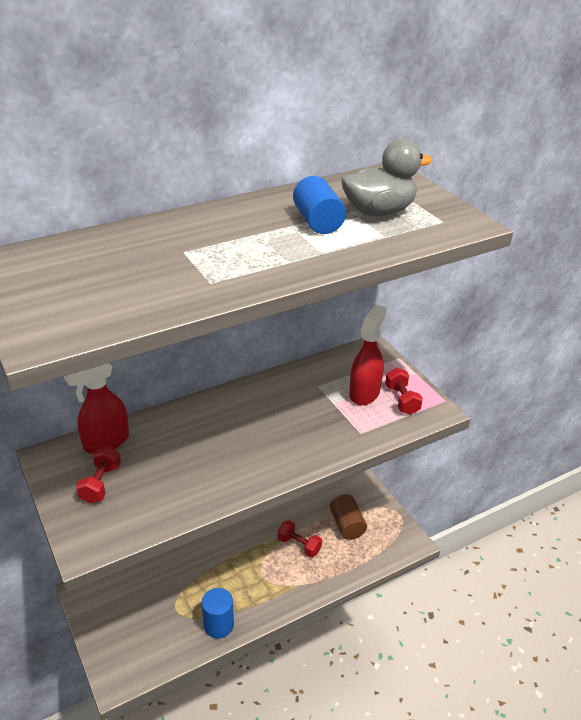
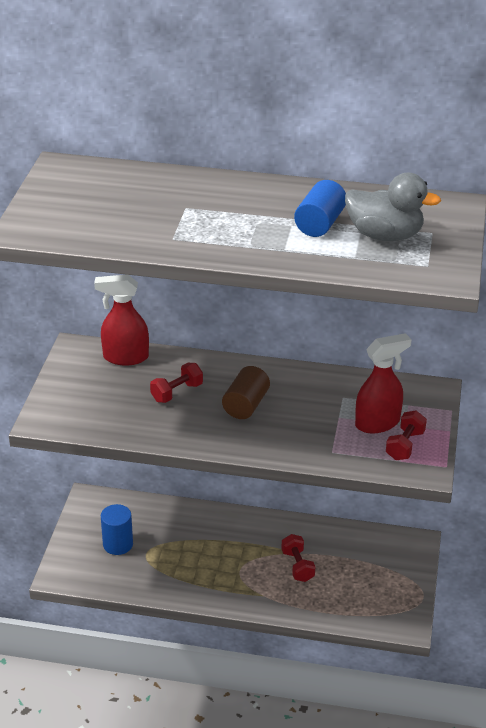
camera: 40 degrees right, 0 degrees up
red dumbbell [76,446,121,503] -> red dumbbell moved to [150,363,203,403]
blue cylinder [202,588,234,639] -> blue cylinder moved to [101,504,133,555]
brown cylinder [330,494,367,540] -> brown cylinder moved to [222,366,270,419]

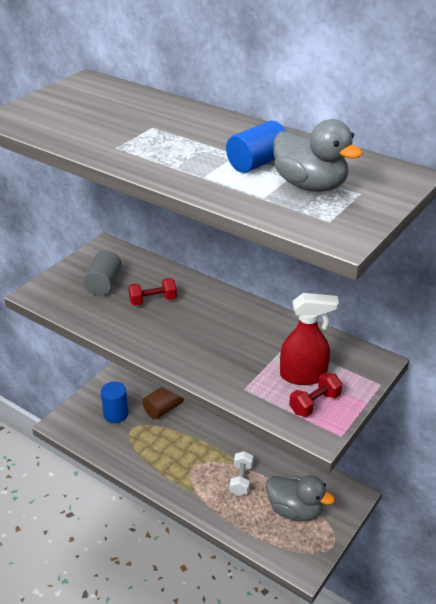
camera: 25 degrees right, 0 degrees up
red spray bottle [94,275,149,366] -> none
brown cylinder [222,366,270,419] -> brown cylinder moved to [142,387,184,419]
red dumbbell [281,534,315,582] -> white dumbbell [230,451,253,496]
none -> grey cylinder [83,250,122,296]
none -> grey duck [266,475,335,521]

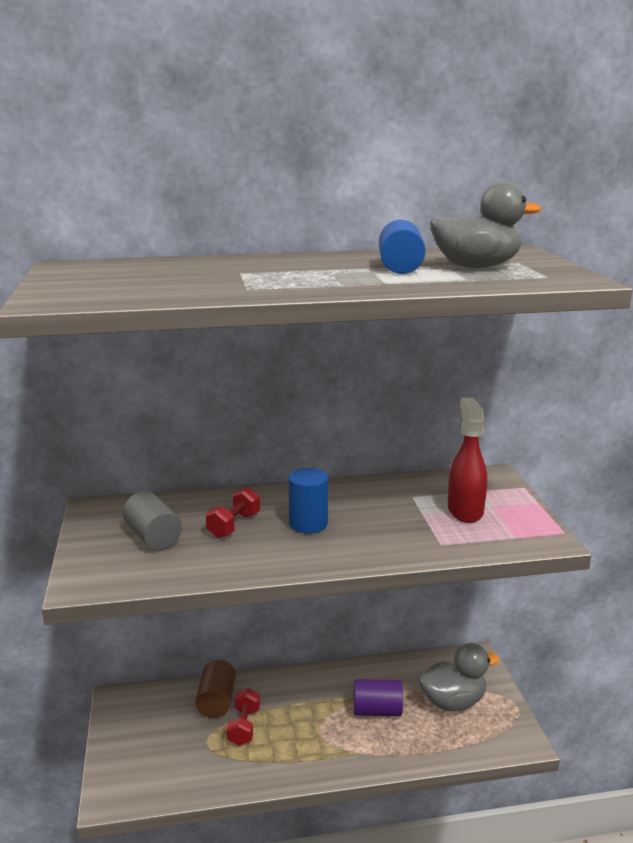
camera: 45 degrees left, 15 degrees down
blue cylinder [101,382,128,423] -> blue cylinder moved to [288,468,328,533]
white dumbbell [230,451,253,496] -> purple cylinder [354,679,403,716]
red spray bottle [280,293,339,385] -> red spray bottle turned 45 degrees counterclockwise [448,398,487,523]
red dumbbell [289,372,342,417] -> red dumbbell moved to [227,688,260,746]

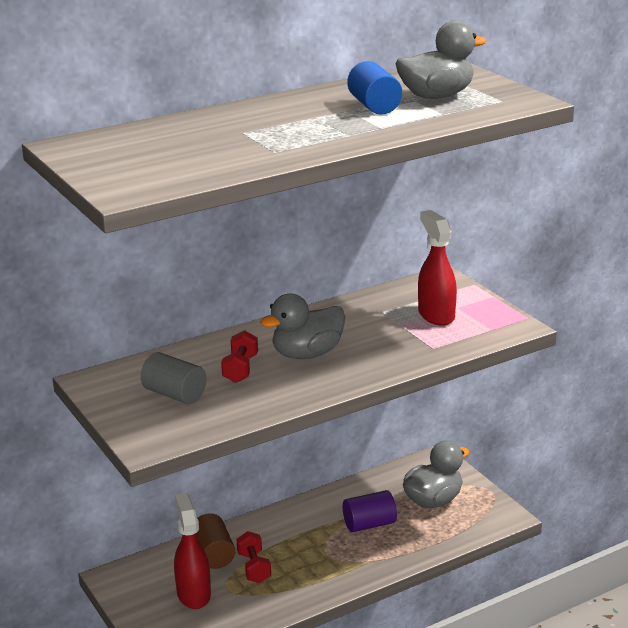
camera: 20 degrees left, 5 degrees up
blue cylinder [288,468,328,533] -> grey duck [260,294,345,359]
none -> red spray bottle [174,493,211,609]

